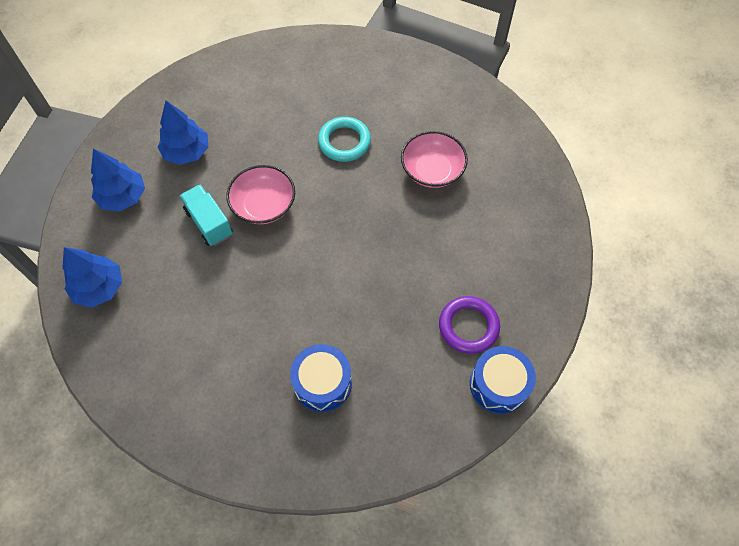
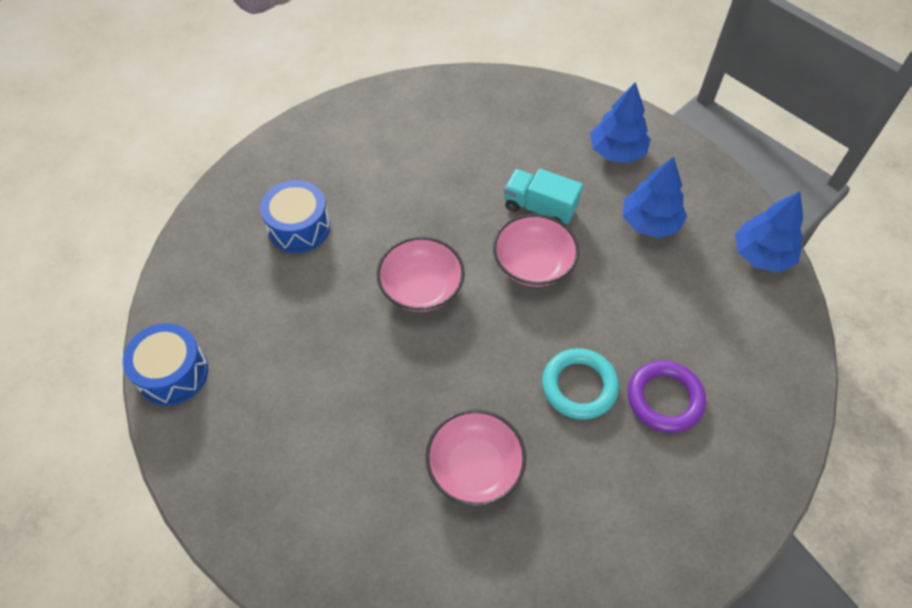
camera: 120 degrees right, 5 degrees down
blue tree [62,247,122,308] -> blue tree moved to [735,191,803,272]
turquoise truck [179,184,233,246] -> turquoise truck turned 150 degrees counterclockwise [504,169,583,224]
purple ring [439,296,500,354] -> purple ring moved to [628,360,706,433]
none -> pink bowl [377,237,465,312]

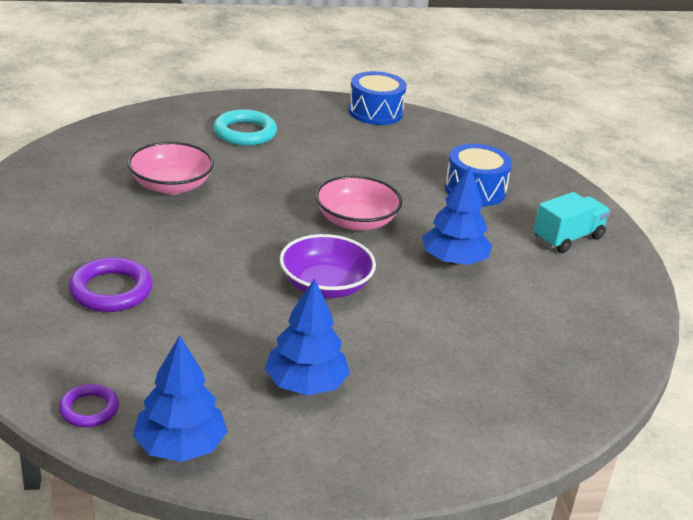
camera: 115 degrees right, 25 degrees down
pink bowl [493,214,579,287] -> purple bowl [280,234,376,298]
turquoise truck [504,169,583,224] -> turquoise truck moved to [533,192,611,253]
turquoise ring [542,348,619,420] -> turquoise ring moved to [213,110,277,146]
blue tree [590,82,651,163] -> blue tree moved to [422,166,492,265]
none -> purple ring [59,384,119,427]

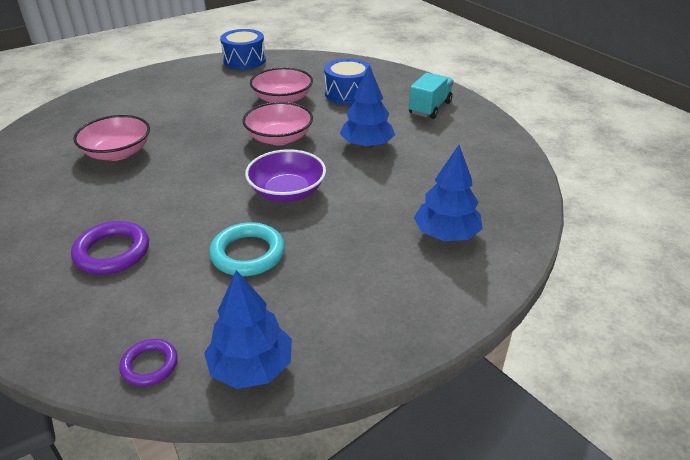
camera: 20 degrees left, 5 degrees up
turquoise ring [213,110,277,146] -> turquoise ring moved to [209,222,285,276]
blue tree [265,278,350,395] -> blue tree moved to [414,145,483,241]
none -> pink bowl [250,67,313,103]

